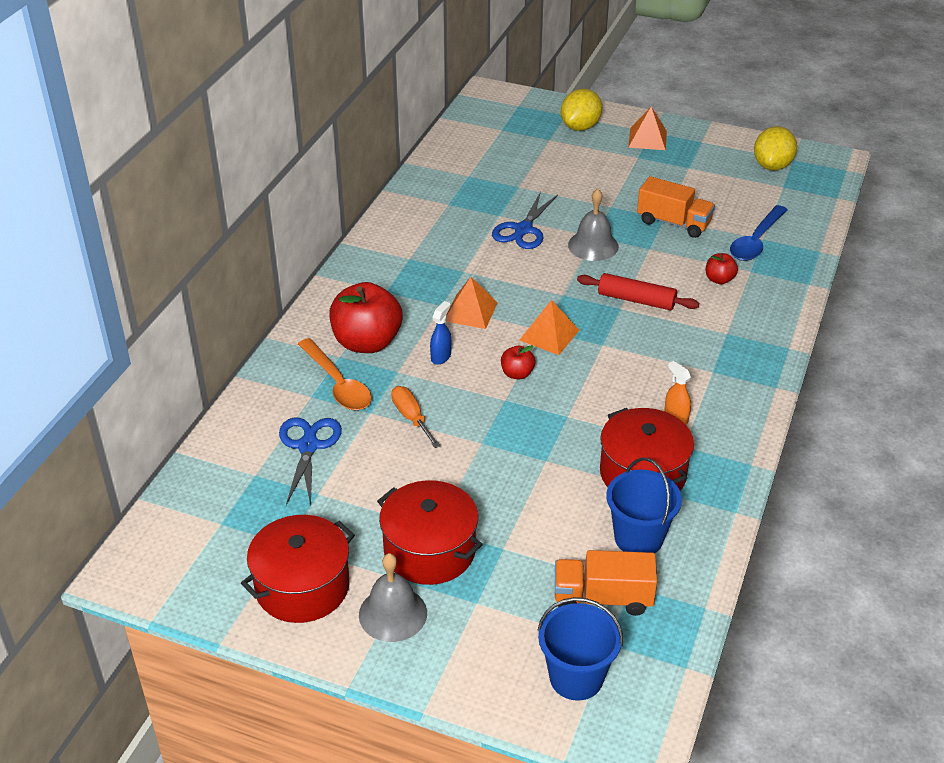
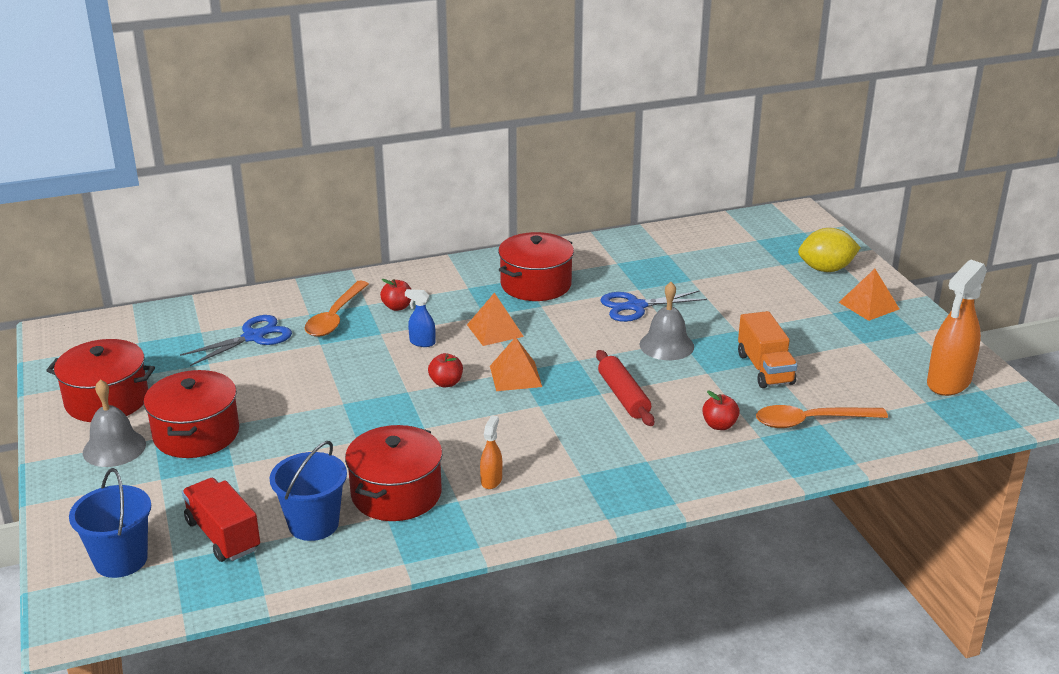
camera: 50 degrees right, 10 degrees down
red apple [329,282,402,353] -> red apple [380,279,411,311], size x0.47
orange screwdriver [391,386,440,448] -> none
blue spray bottle [430,301,452,365] -> blue spray bottle turned 150 degrees counterclockwise [405,289,436,347]
orange truck [555,550,657,616] -> red truck [182,478,260,562]
blue spoon [730,205,788,261] -> orange spoon [756,405,888,428]
yellow lemon [754,126,797,171] -> orange spray bottle [927,260,987,396]
none -> red pot [498,232,574,301]

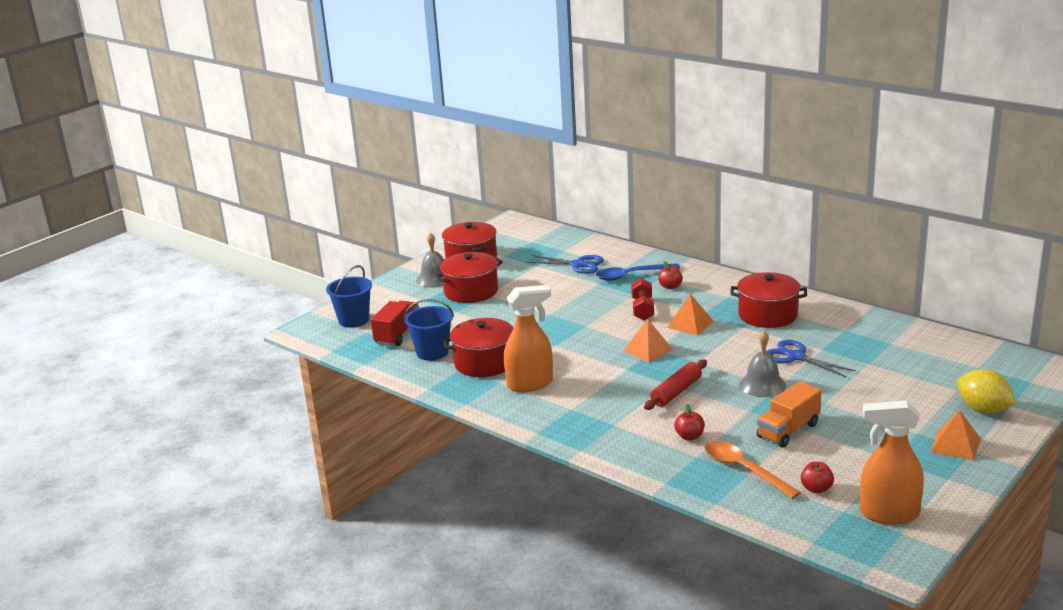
camera: 60 degrees right, 5 degrees down
orange spoon [305,281,369,337] -> blue spoon [596,263,680,281]
blue spray bottle [405,289,436,347] -> red dumbbell [631,278,654,320]
red apple [428,353,463,387] -> red apple moved to [801,462,834,494]
orange spray bottle [480,415,502,489] -> orange spray bottle [504,285,553,392], size x2.14

